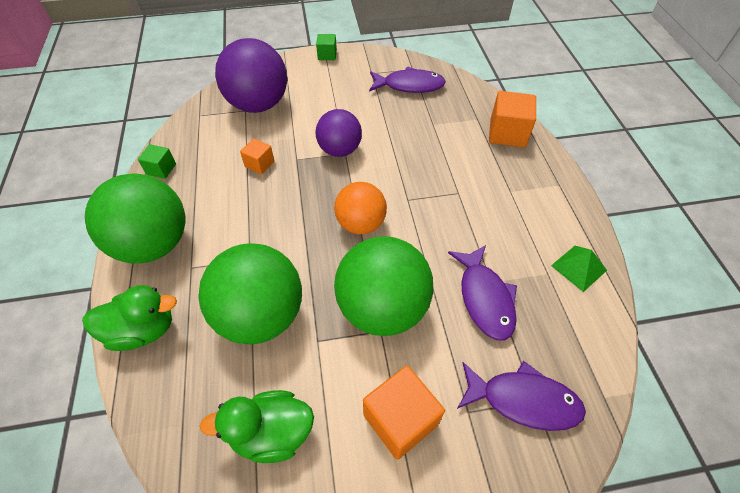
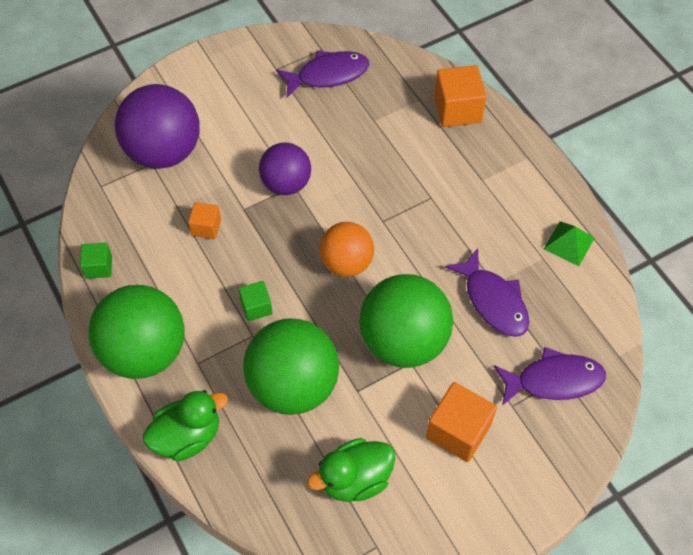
camera: 20 degrees left, 5 degrees up
green cube [316,34,337,60] -> green cube moved to [239,281,273,321]

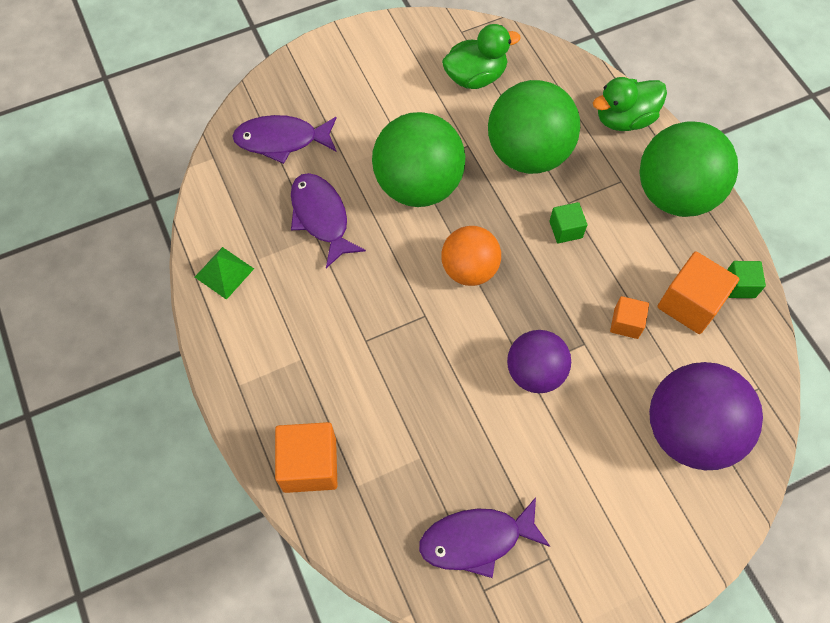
camera: 175 degrees left, 5 degrees up
orange cube [426,382,497,462] -> orange cube moved to [658,252,740,334]

